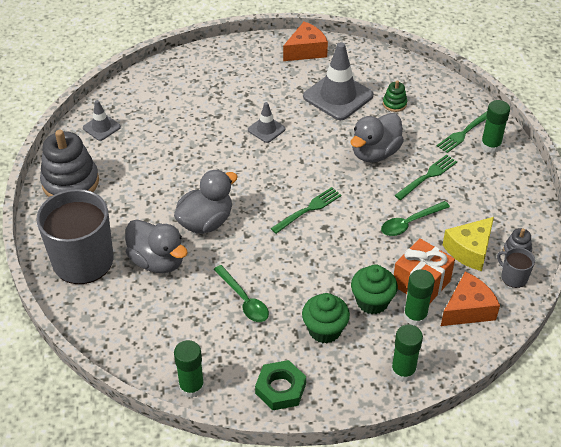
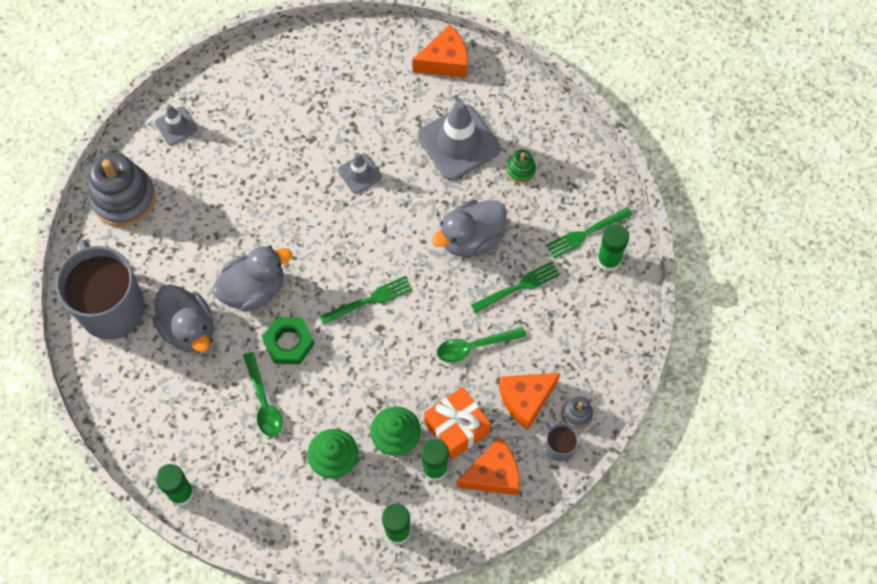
camera: 15 degrees right, 20 degrees up
green nut [255,360,306,410] -> green nut moved to [262,317,314,365]
yellow cheese [443,217,494,271] -> orange cheese [499,373,560,430]

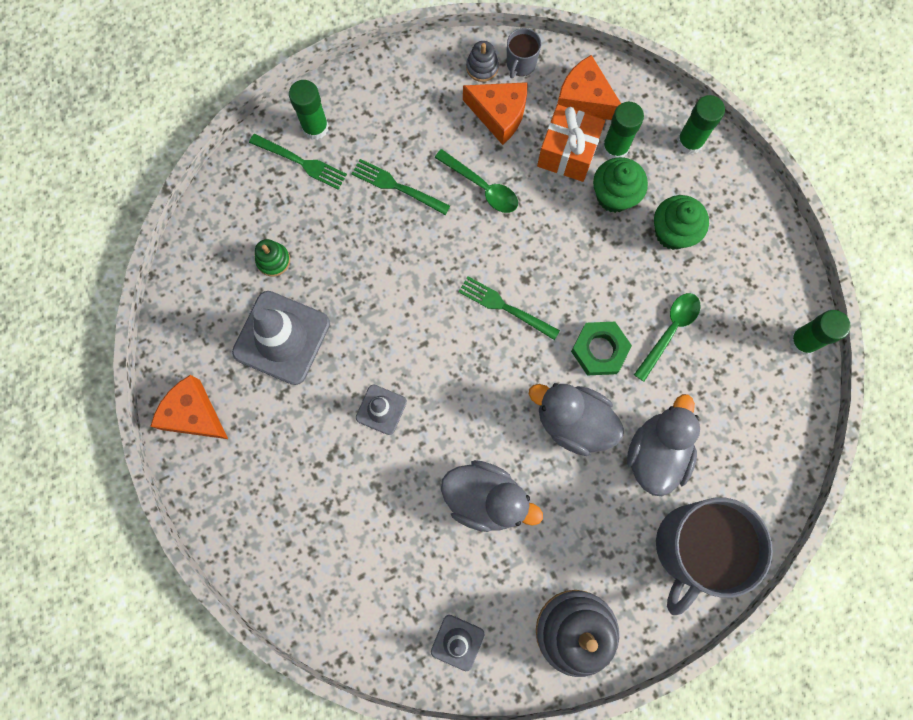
camera: 125 degrees left, 10 degrees up
grey duck [432,200,507,257] -> grey duck moved to [441,460,543,532]

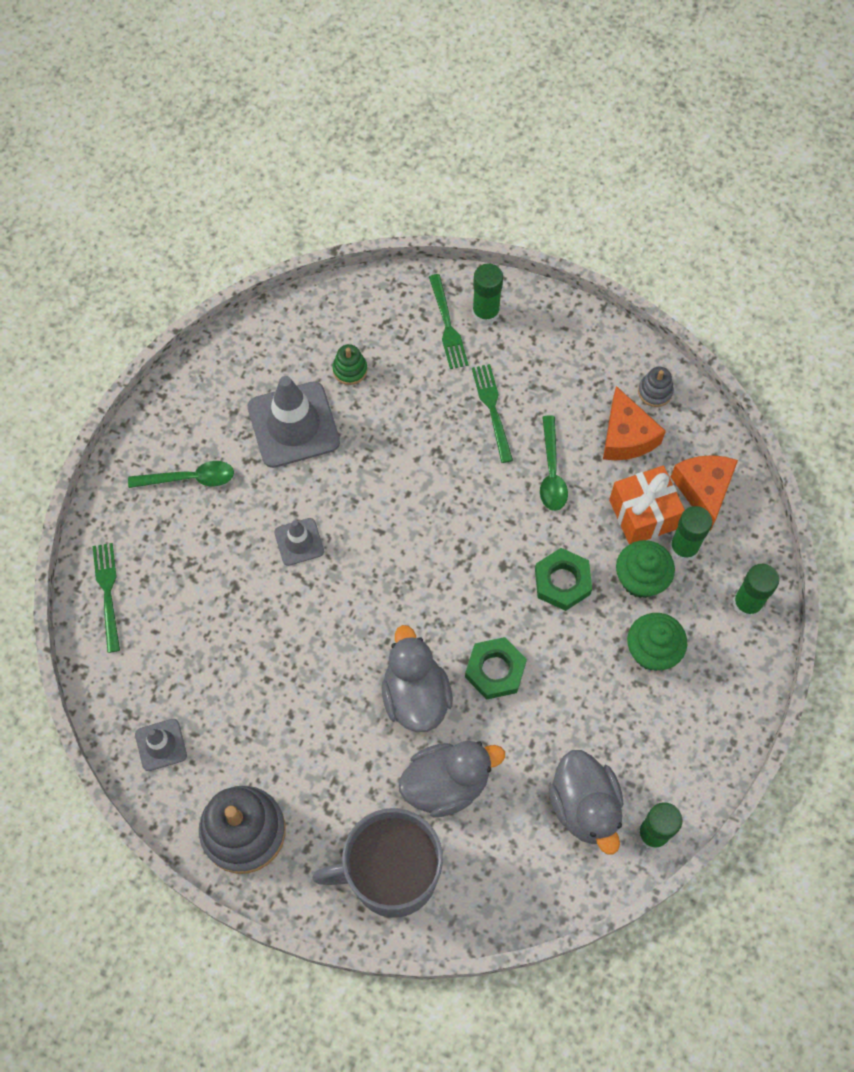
camera: 50 degrees right, 10 degrees down
orange cheese [150,375,228,439] -> none
grey duck [441,460,543,532] -> grey duck moved to [548,750,623,854]
green fork [459,276,560,340] -> green fork moved to [93,543,120,653]
grey mug [507,28,541,78] -> none
green spoon [634,293,701,382] -> green spoon moved to [128,461,234,488]
none -> green nut [535,548,592,611]

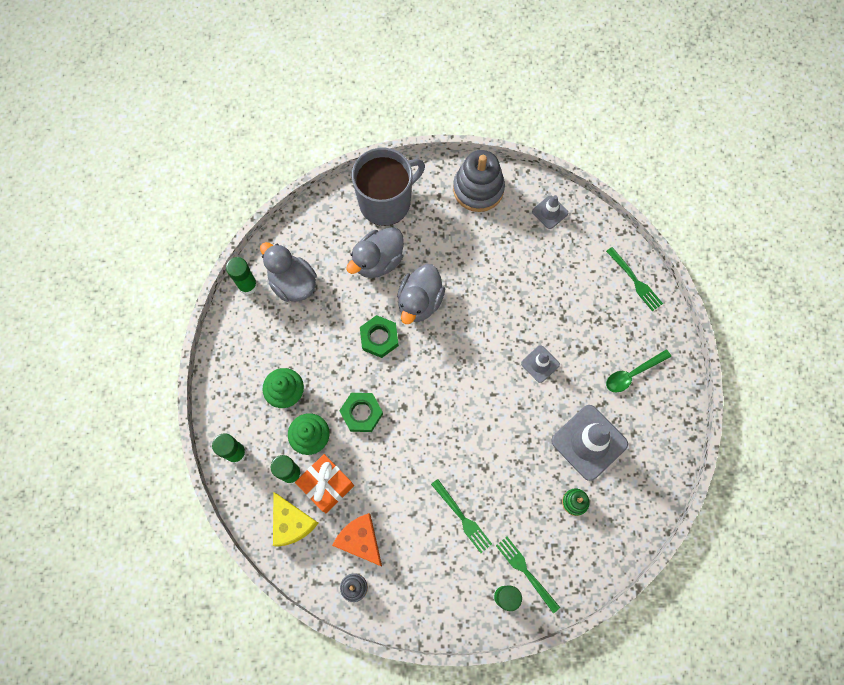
camera: 155 degrees right, 5 degrees up
grey duck [382,625,453,732] -> grey duck turned 60 degrees clockwise [397,264,445,324]
green spoon [540,415,568,511] -> none
orange cheese [671,455,738,531] -> yellow cheese [273,492,318,547]

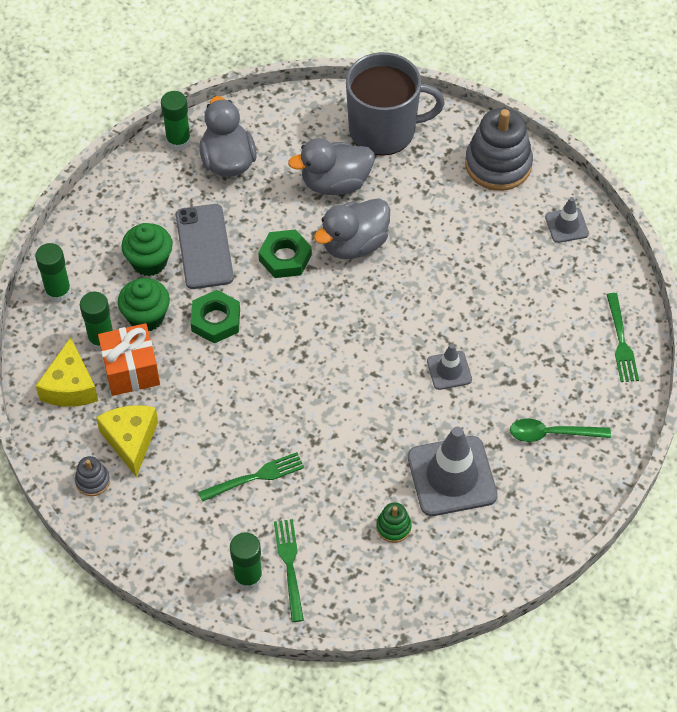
camera: 30 degrees right, 15 degrees down
orange cheese [332,513,382,566] -> yellow cheese [96,405,158,477]
green fork [431,479,492,553] -> green fork turned 105 degrees counterclockwise [198,452,304,502]
none -> grey phone [176,204,234,289]

